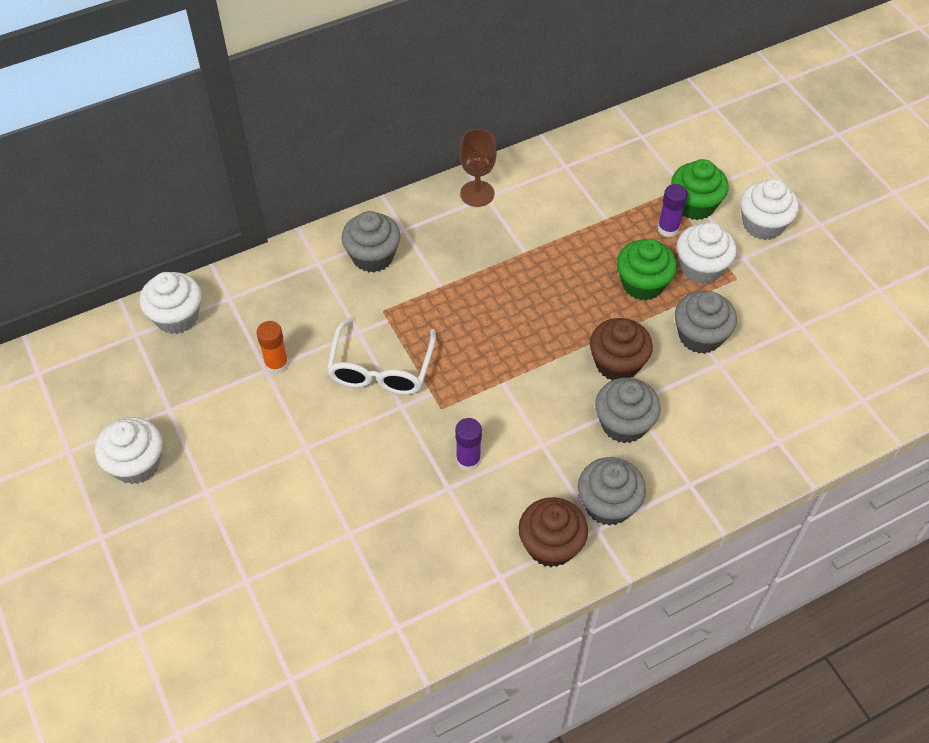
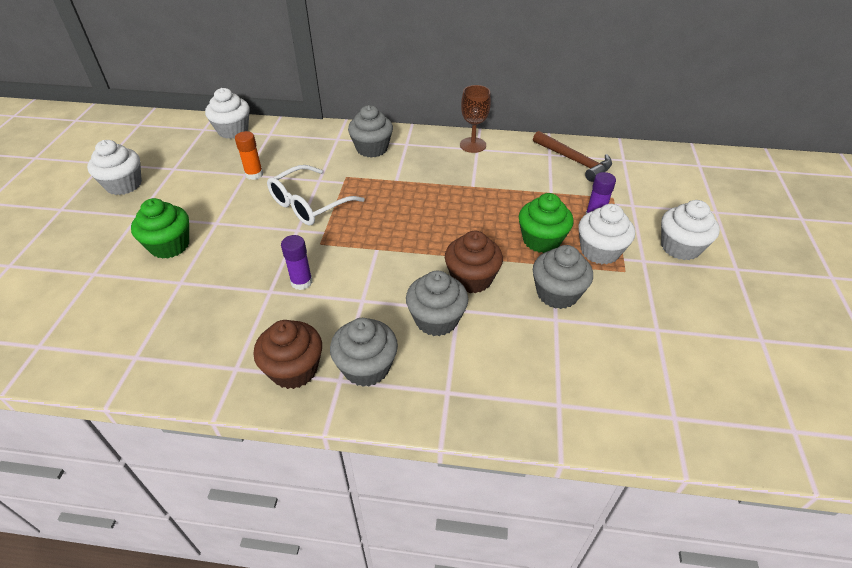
camera: 35 degrees right, 10 degrees down
green cupcake [671,159,729,220] -> green cupcake moved to [131,198,189,259]
none -> brown hammer [533,131,612,182]

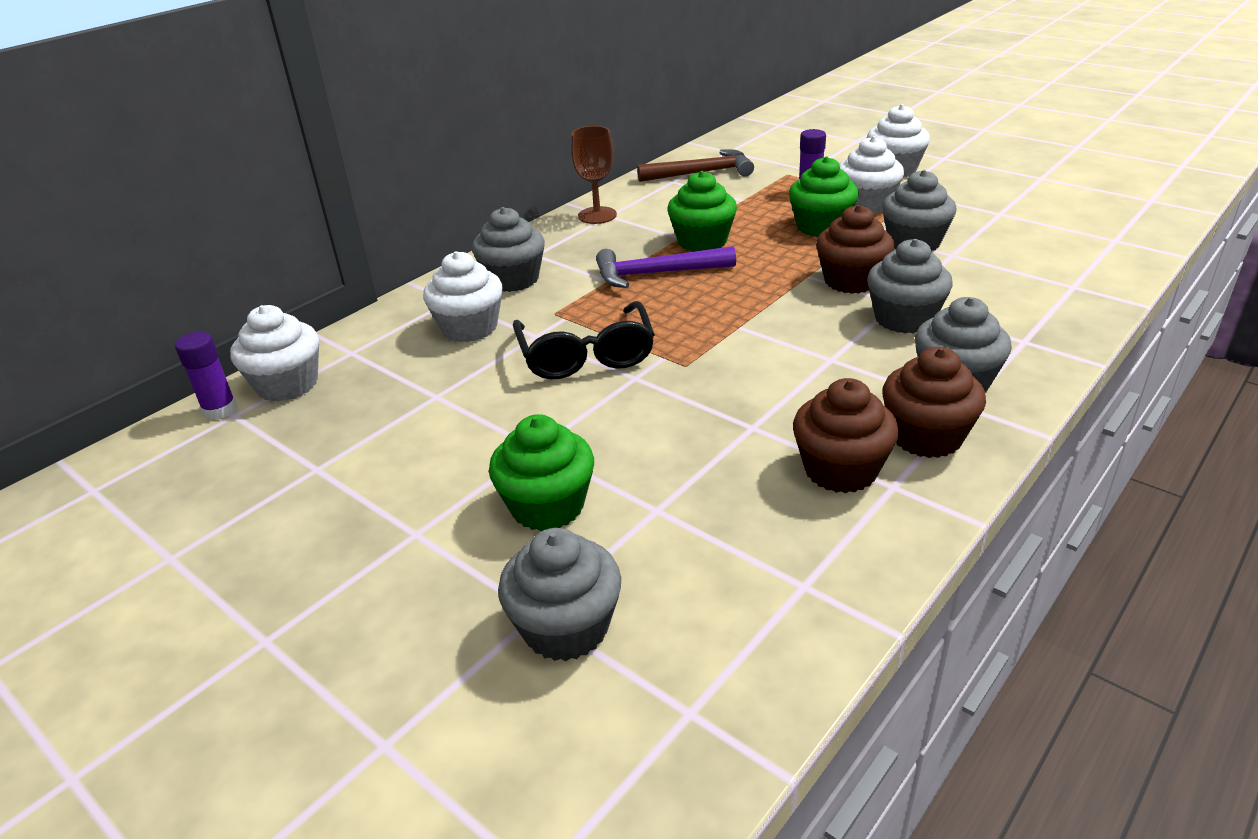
camera: 55 degrees left, 10 degrees down
white cupcake [87,140,142,195] -> white cupcake moved to [423,251,503,342]
orange glue stick [235,131,263,180] -> none
white glasses [267,165,365,226] -> black glasses [513,301,655,380]
purple glue stick [281,235,313,290] -> purple glue stick moved to [175,332,237,420]
none -> grey cupcake [498,528,621,661]
none -> purple hammer [596,246,736,288]
none -> green cupcake [667,171,737,252]
none -> brown cupcake [793,378,899,493]

